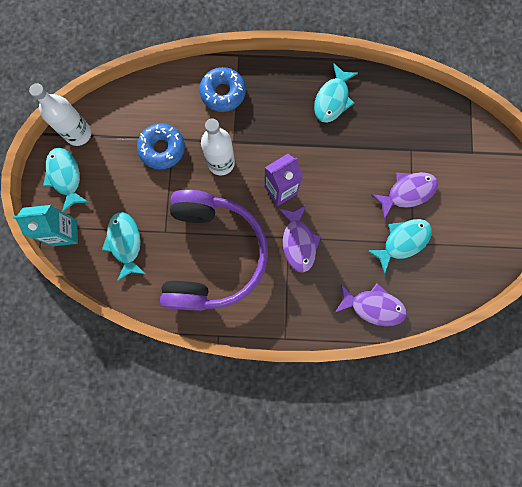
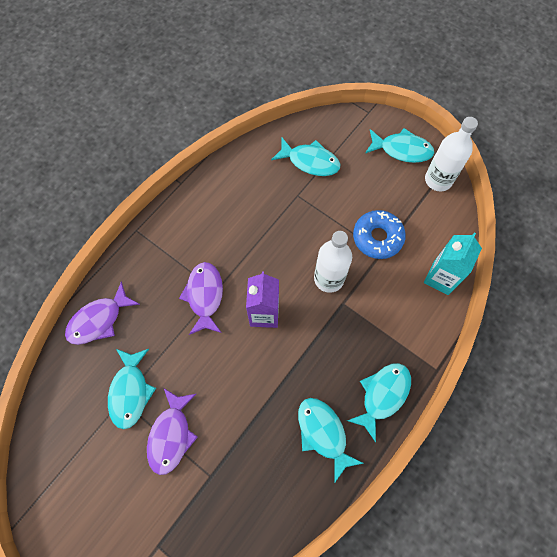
camera: 125 degrees right, 10 degrees down
turquoise carton [13,205,78,246] -> turquoise carton moved to [424,233,482,295]
purple headphones [160,189,268,311] -> none
blue donut [199,67,246,112] -> none
purple fish [279,205,321,273] -> purple fish turned 60 degrees clockwise [179,262,223,335]
none -> turquoise fish [347,363,411,442]

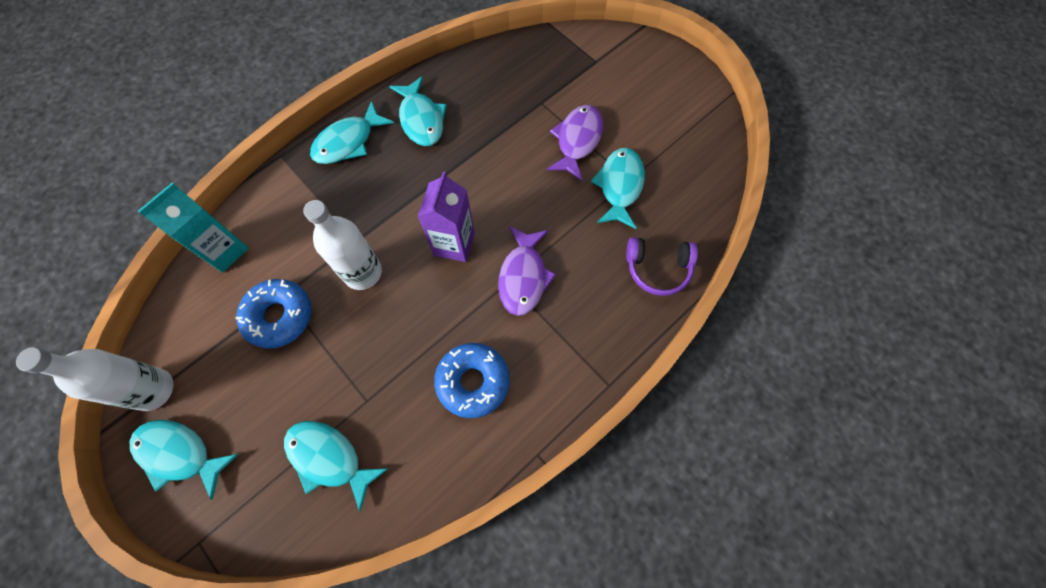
camera: 170 degrees left, 0 degrees up
purple fish [65,281,140,345] -> purple headphones [626,237,698,296]
none -> blue donut [434,343,510,418]

